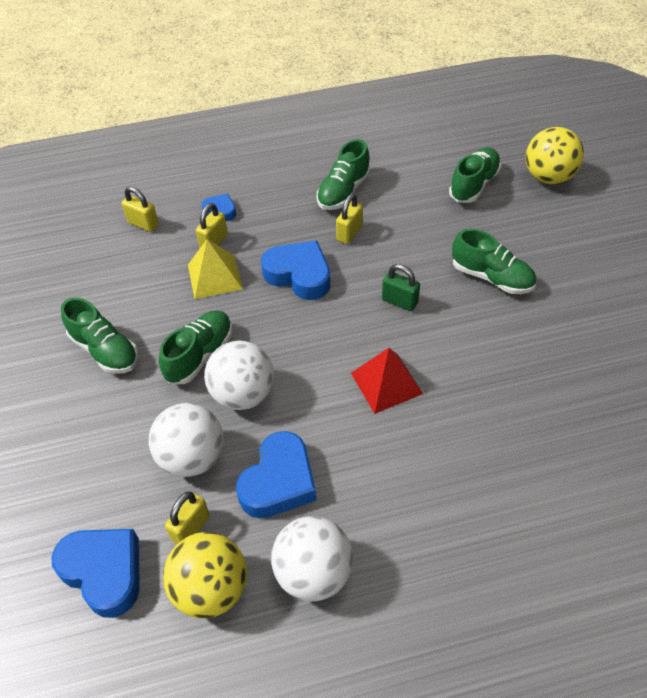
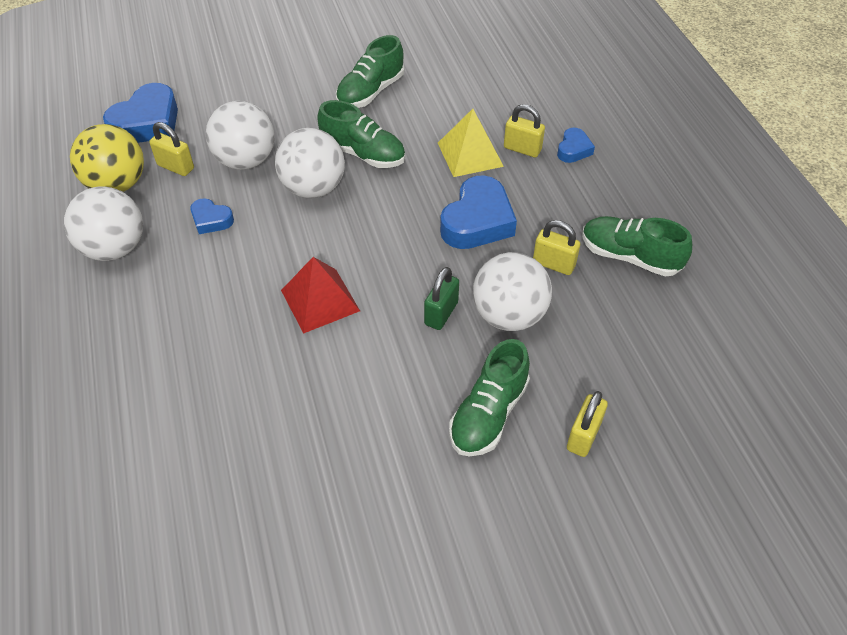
camera: 85 degrees right, 0 degrees up
yellow padlock [122,187,159,232] -> yellow padlock moved to [567,391,608,457]
blue heart [236,431,317,518] -> blue heart [190,198,234,234], size x0.52
green shoe [449,147,501,203] -> none
yellow ball [526,127,584,184] -> none
none -> white ball [473,252,552,331]

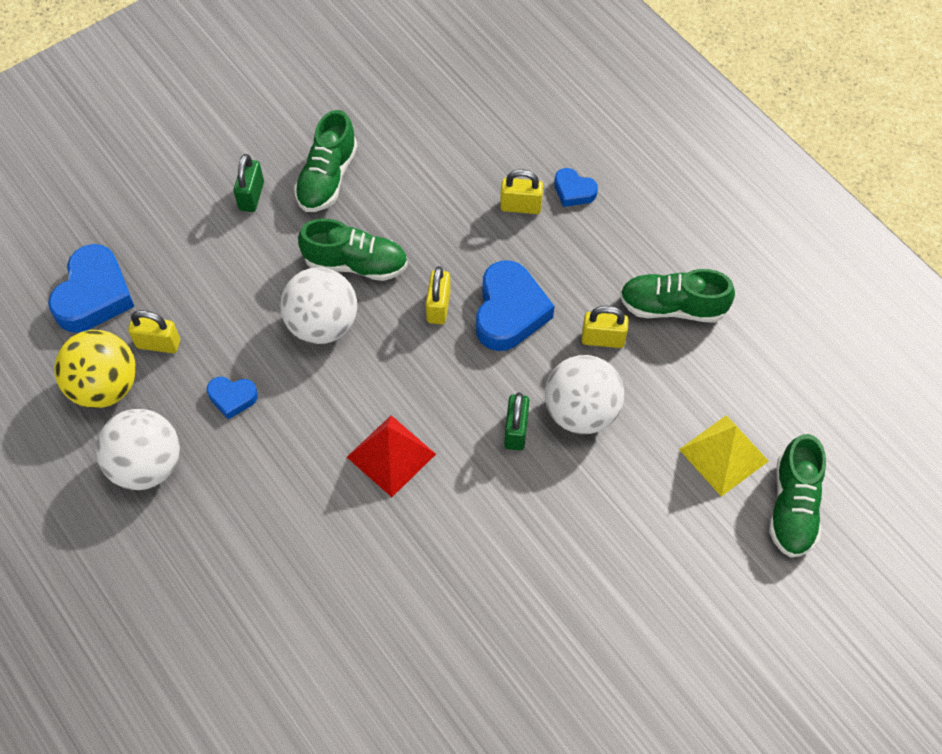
camera: 20 degrees left, 10 degrees up
white ball [206,101,274,170] -> none
yellow pyramid [438,109,504,177] -> yellow pyramid moved to [679,415,769,497]
green shoe [449,339,530,457] -> green shoe moved to [769,434,826,558]
blue heart [557,128,595,163] -> blue heart turned 120 degrees clockwise [554,168,598,207]
yellow padlock [567,391,608,457] -> yellow padlock moved to [426,266,451,325]
none -> green padlock [233,154,264,212]

